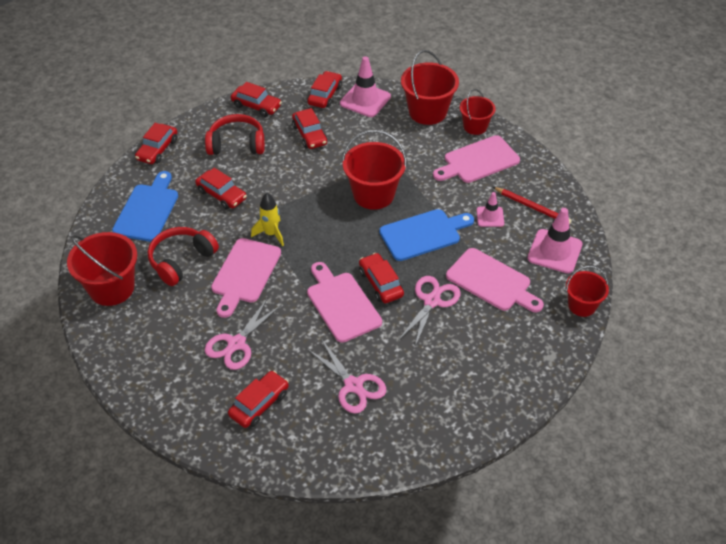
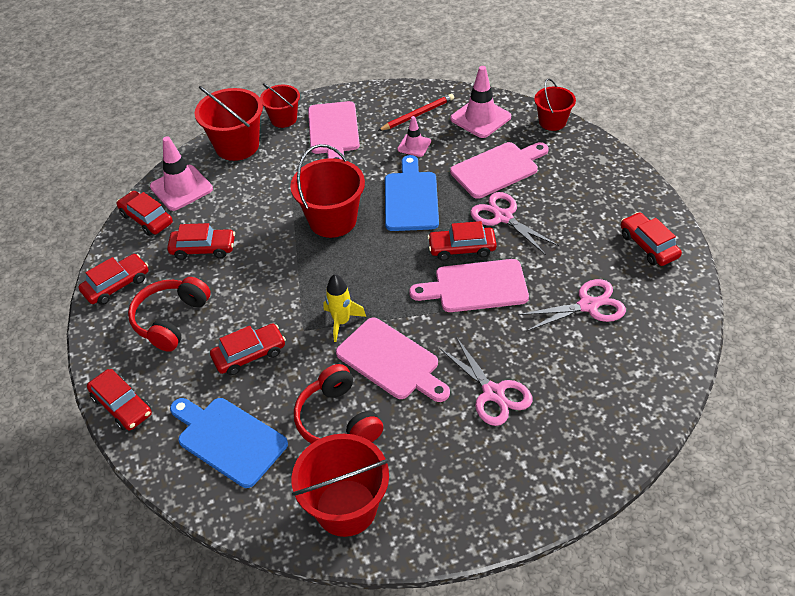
camera: 65 degrees left, 0 degrees up
red car [228,371,289,428] -> red car moved to [620,212,682,266]

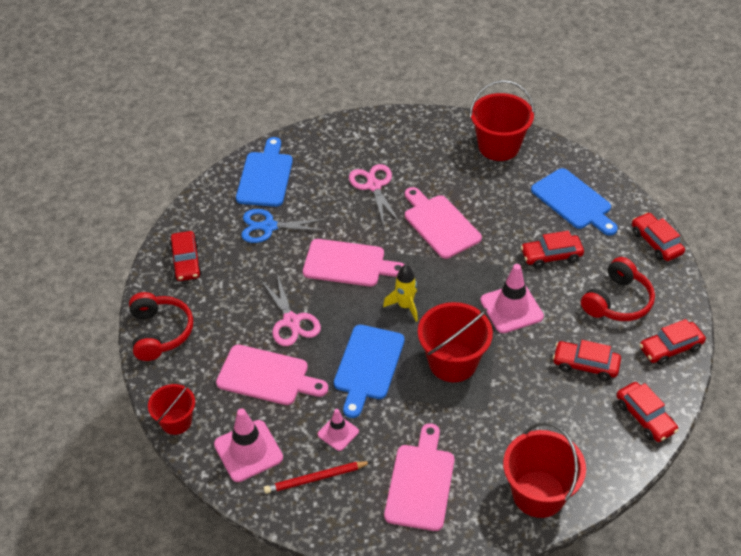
camera: 165 degrees left, 0 degrees up
pink traffic cone [150,136,213,211] -> pink traffic cone moved to [480,264,544,333]
red bucket [260,83,300,128] -> none
red headphones [294,364,383,444] -> red headphones moved to [129,292,193,361]
yellow rocket [323,274,366,342] -> yellow rocket moved to [383,265,418,322]
red car [428,221,497,261] -> none
pink cutting board [450,142,548,199] -> pink cutting board turned 150 degrees counterclockwise [216,345,328,405]
pink scissors [518,279,626,332] -> blue scissors [241,209,328,243]
none -> blue cutting board [236,137,293,207]

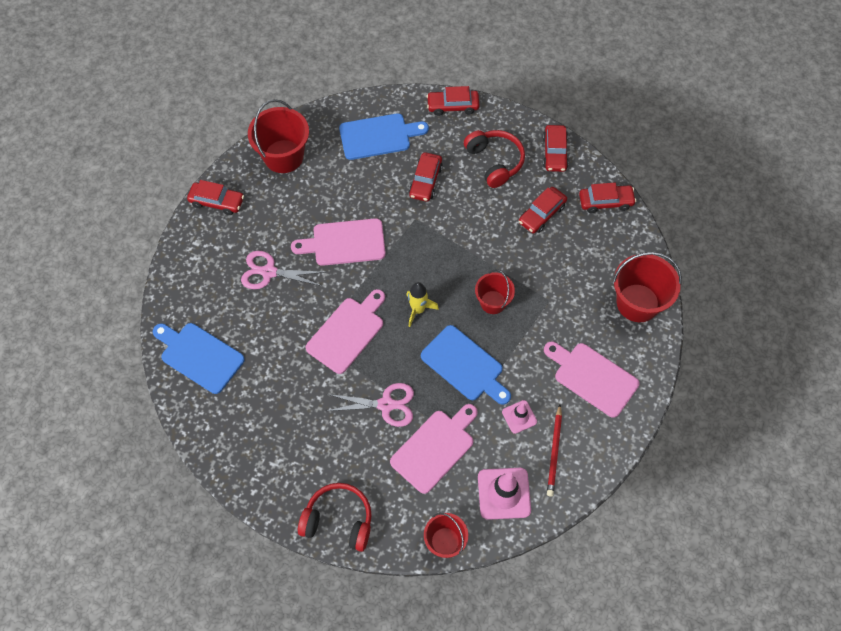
camera: 65 degrees left, 15 degrees up
red car [169,231,202,281] -> red car moved to [187,180,244,215]
blue scissors [241,209,328,243] -> none
red bucket [418,302,493,382] -> red bucket [475,270,515,314], size x0.61
pink traffic cone [480,264,544,333] -> none

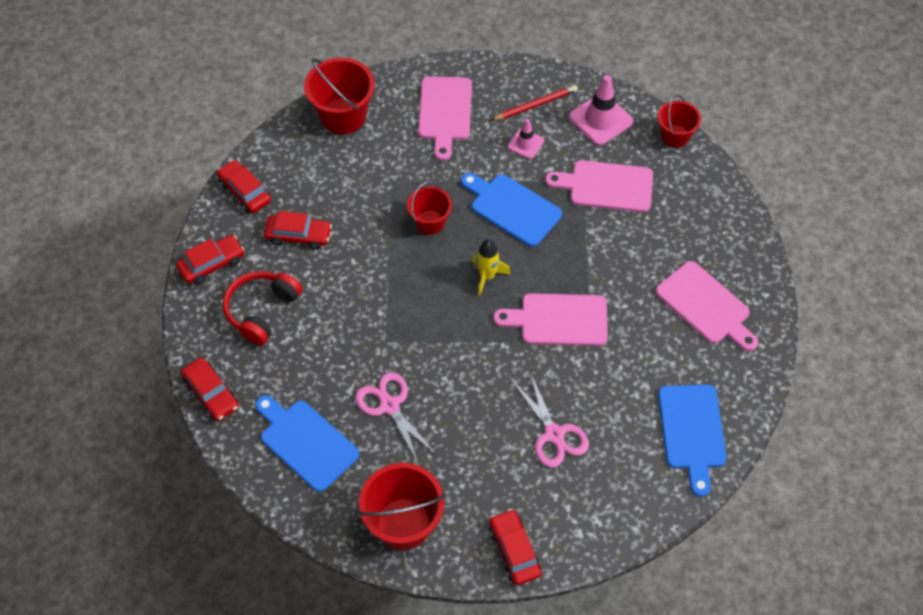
camera: 125 degrees left, 5 degrees down
pink cutting board [291,218,386,266] -> pink cutting board moved to [656,261,758,351]
red headphones [298,483,372,552] -> none
pink scissors [327,383,414,427] -> pink scissors moved to [355,372,437,465]
red car [409,152,443,202] -> none
blue cutting board [421,325,511,405] -> blue cutting board turned 60 degrees counterclockwise [461,173,562,247]

